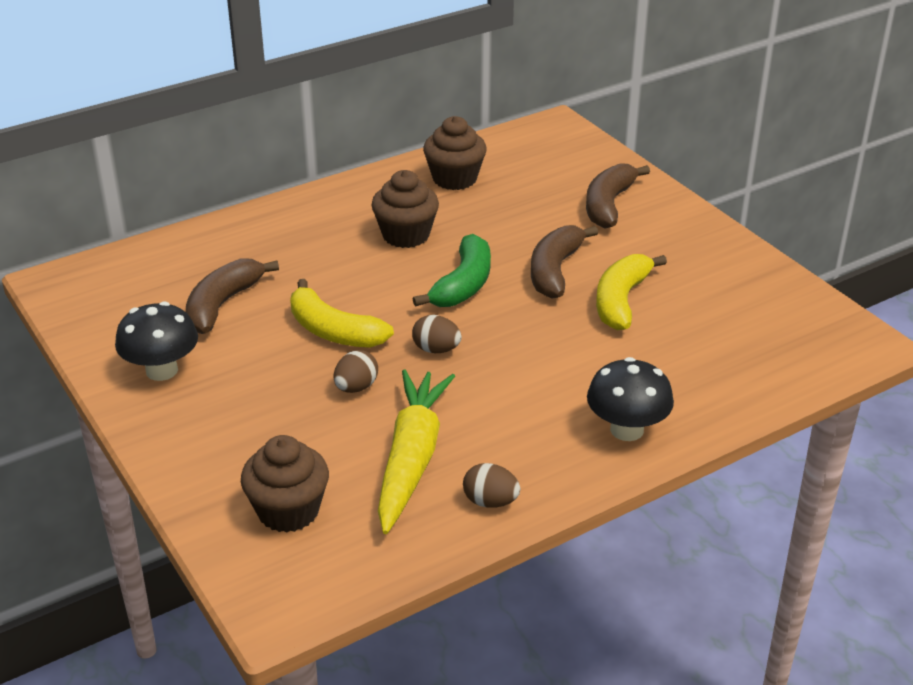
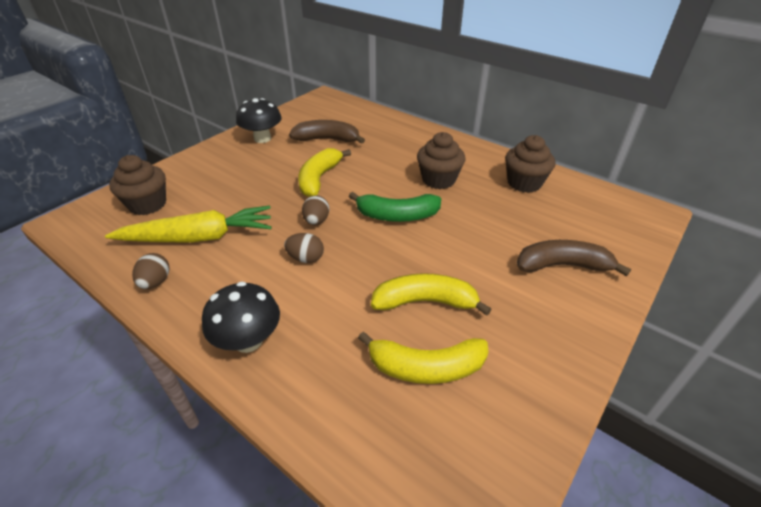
camera: 70 degrees right, 5 degrees up
brown egg [334,350,378,393] -> brown egg moved to [284,233,324,263]
brown banana [531,225,598,299] -> none
none -> yellow banana [358,332,488,384]

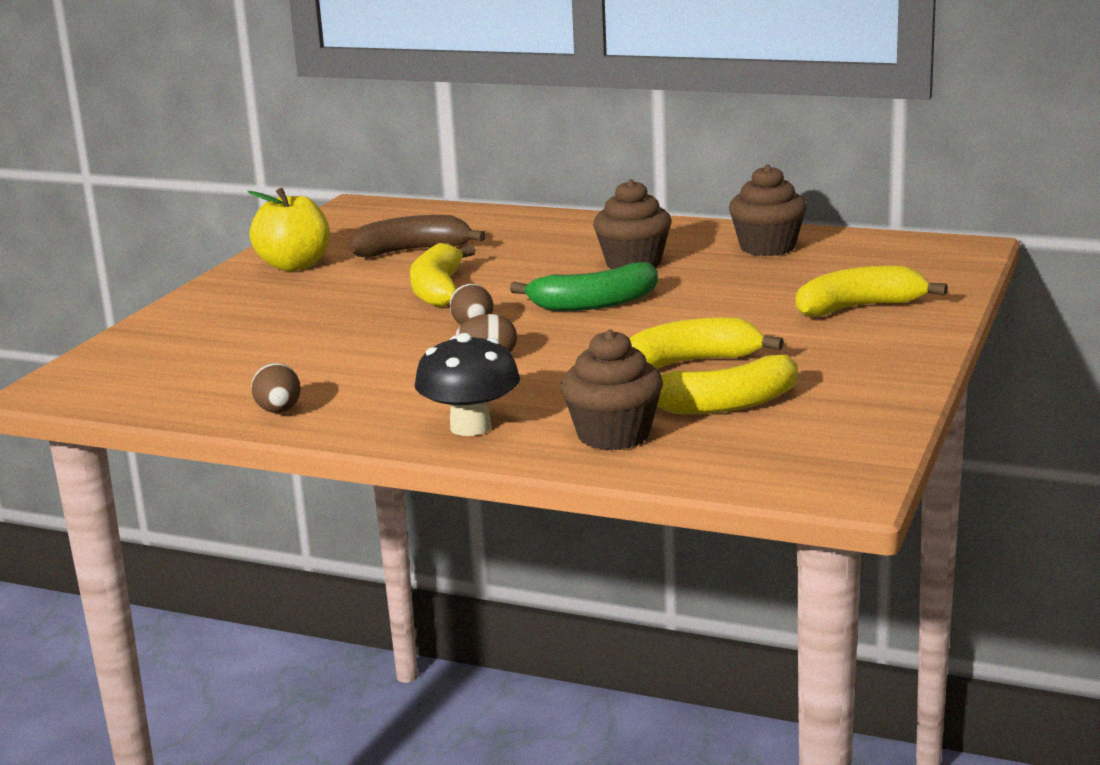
camera: 15 degrees left, 20 degrees down
yellow carrot [105,206,272,243] -> none
brown cupcake [109,155,166,215] -> brown cupcake moved to [561,329,663,450]
black mushroom [236,98,282,143] -> yellow apple [248,187,330,271]
brown banana [517,240,631,277] -> yellow banana [796,266,948,317]

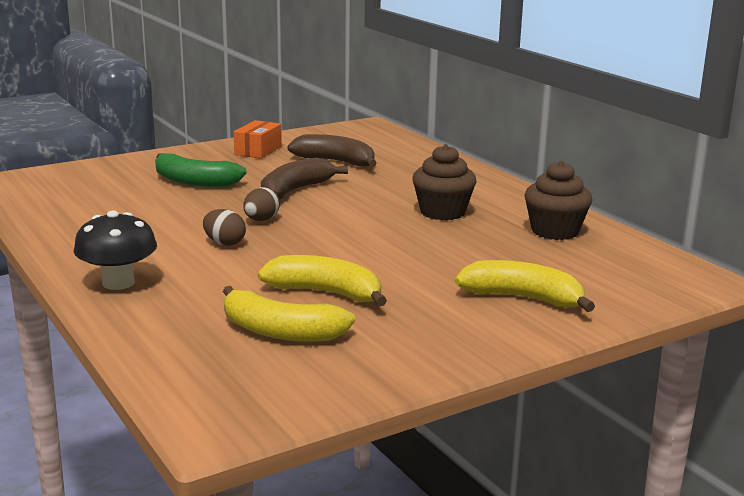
camera: 35 degrees right, 0 degrees up
yellow apple [248,187,330,271] -> orange box [234,120,282,159]
brown egg [251,363,301,413] -> none
yellow banana [410,243,476,307] -> brown banana [261,158,348,199]
green banana [510,262,658,311] -> green banana moved to [155,153,246,187]
brown cupcake [561,329,663,450] -> none

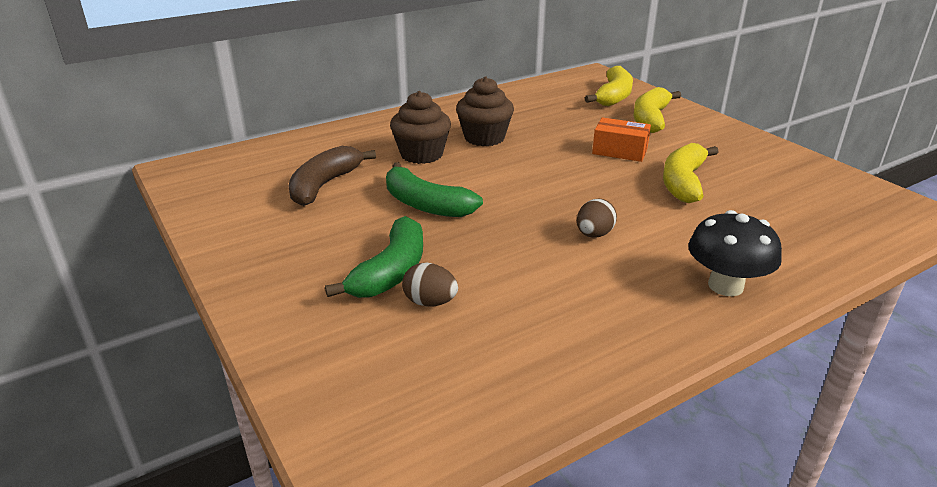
camera: 90 degrees left, 10 degrees up
yellow banana [223,286,355,342] -> yellow banana moved to [585,66,633,106]
orange box [234,120,282,159] -> orange box moved to [592,117,651,162]
brown egg [243,187,280,221] -> brown egg moved to [402,263,458,307]
brown banana [261,158,348,199] -> green banana [386,162,483,217]
brown cupcake [524,161,592,240] -> brown cupcake moved to [390,91,451,164]

